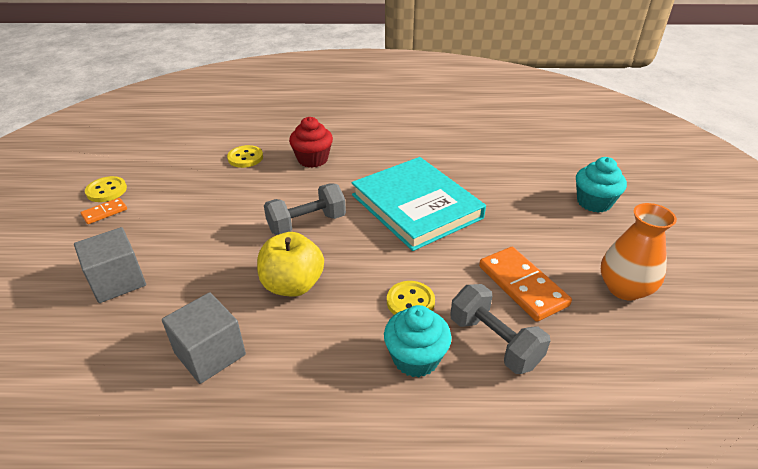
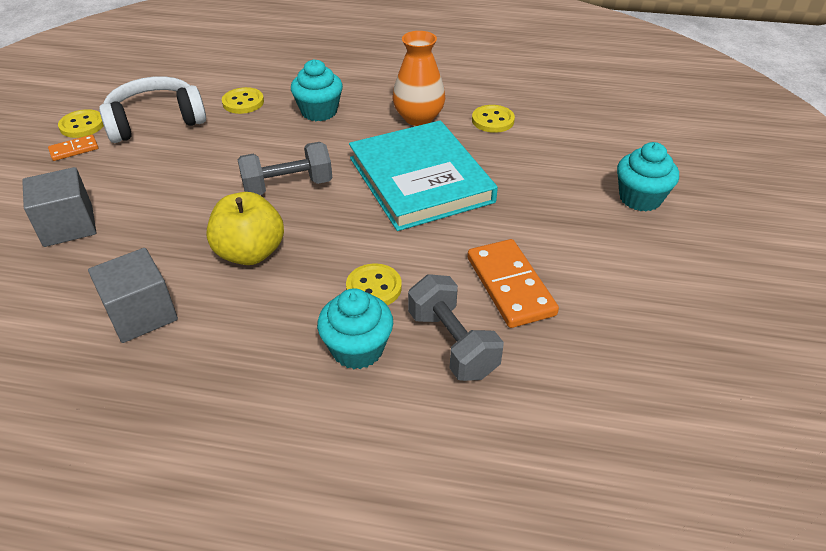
camera: 10 degrees right, 5 degrees up
red cupcake [289,117,333,168] -> turquoise cupcake [291,59,343,121]
orange vase [601,203,677,301] -> orange vase moved to [393,31,445,126]
none -> white headphones [99,76,206,143]
none -> yellow button [472,105,515,133]

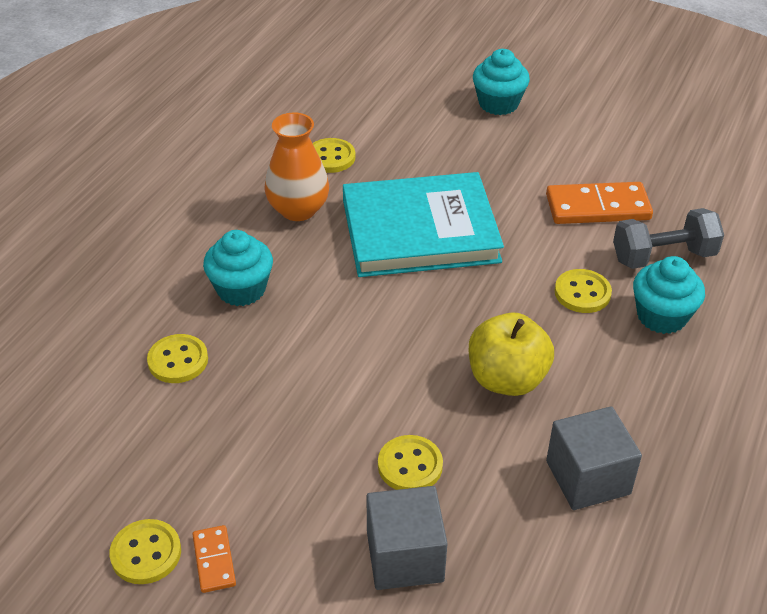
camera: 75 degrees left, 0 degrees up
white headphones [99,76,206,143] -> none
grey dumbbell [237,142,333,195] -> none
none -> yellow button [378,435,443,490]

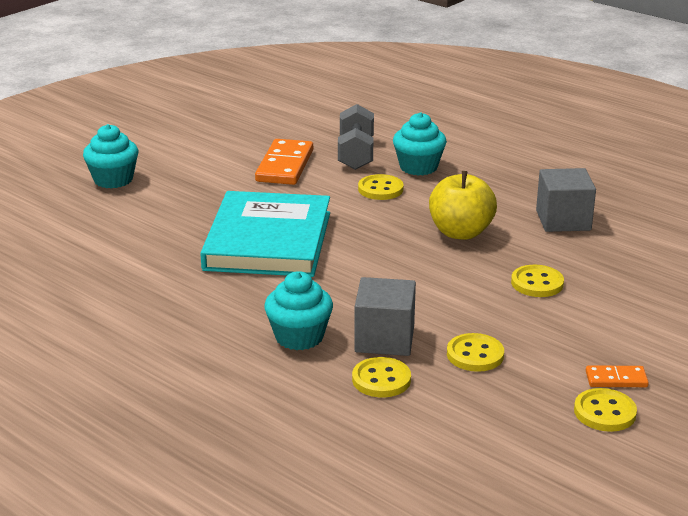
camera: 75 degrees left, 15 degrees down
orange vase [264,113,329,221] -> none
yellow button [313,138,355,173] -> yellow button moved to [447,333,504,372]
grey cube [366,486,448,590] -> grey cube moved to [354,277,416,356]

